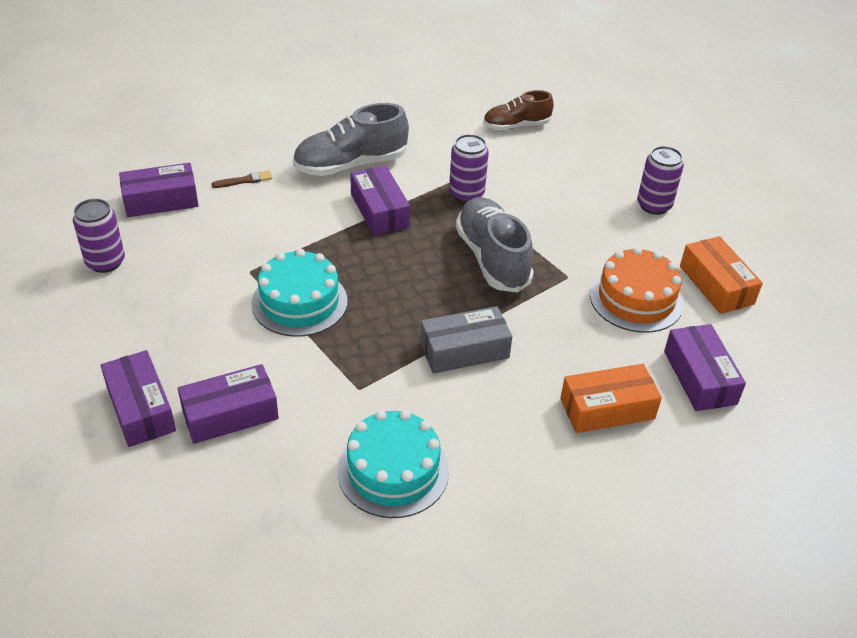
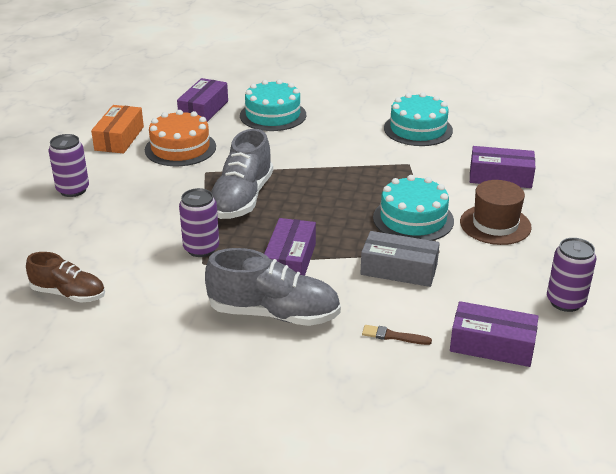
camera: 145 degrees left, 10 degrees down
purple box [100,350,176,447] -> none
grey box [420,306,512,373] -> grey box moved to [360,231,440,287]
orange box [560,364,662,433] -> turquoise cake [240,79,306,131]
none -> brown hat [460,180,532,245]

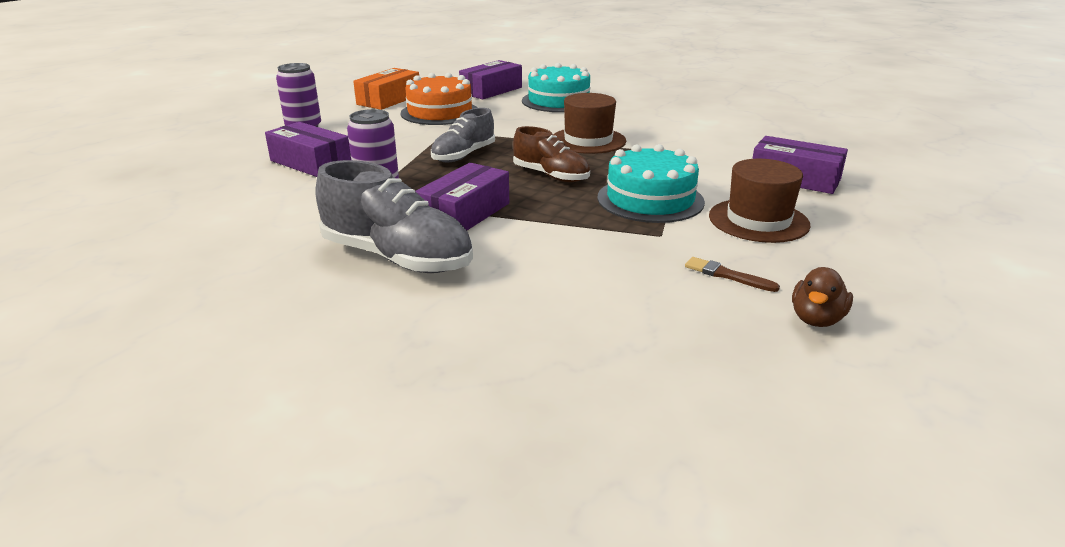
camera: 20 degrees right, 5 degrees down
brown shoe [26,252,105,302] -> brown shoe moved to [513,126,590,182]
grey shoe [211,129,273,219] -> grey shoe [431,108,495,163], size x0.63
grey box [360,231,440,287] -> none
brown brush [362,325,432,345] -> brown brush moved to [685,257,780,292]
turquoise cake [384,92,453,146] -> none
purple box [450,301,539,367] -> purple box moved to [265,122,351,177]
purple can [547,238,597,312] -> brown duck [792,267,853,327]
none -> brown hat [553,93,626,154]

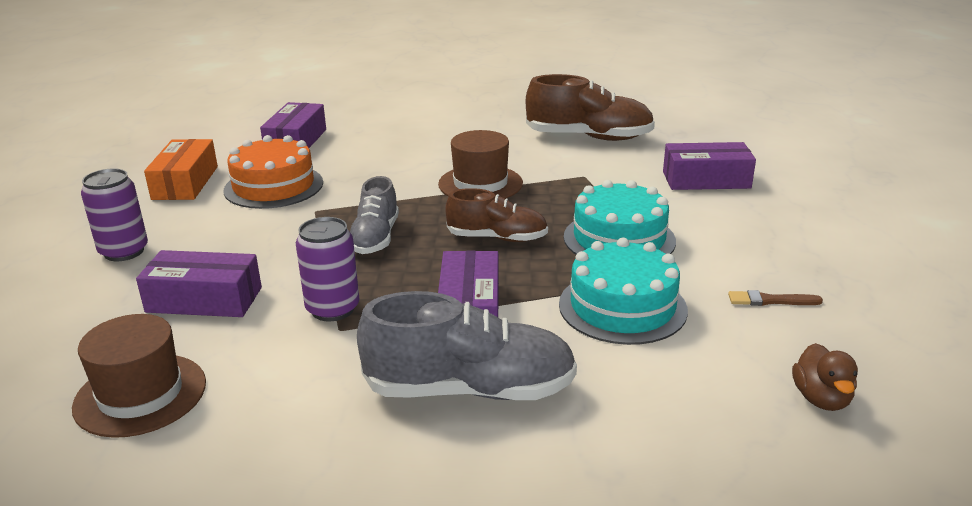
camera: 30 degrees left, 0 degrees up
turquoise cake [522,63,591,112] -> turquoise cake moved to [559,238,688,345]
brown hat [709,159,811,243] -> brown hat moved to [72,314,206,438]
brown duck [792,267,853,327] -> brown duck moved to [792,343,858,411]
none -> brown shoe [526,74,655,141]

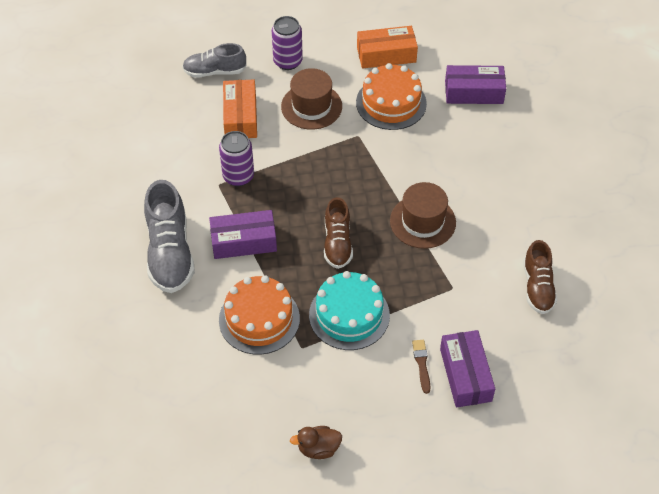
camera: 80 degrees right, 25 degrees up
brown hat [72,314,206,438] -> brown hat moved to [281,68,342,130]
purple box [136,250,262,317] -> orange box [223,80,257,138]
grey shoe [350,176,399,254] -> grey shoe moved to [182,43,247,78]
brown shoe [526,74,655,141] -> brown shoe [523,240,557,314], size x0.63
turquoise cake [559,238,688,345] -> orange cake [219,275,300,355]
brown brush [728,290,823,306] -> brown brush moved to [412,340,431,394]
brown duck [792,343,858,411] -> brown duck moved to [290,426,342,459]

